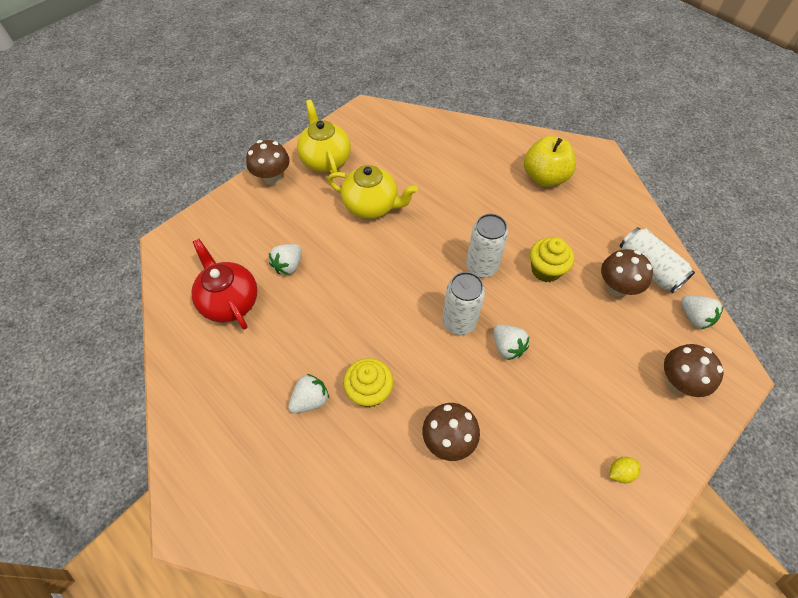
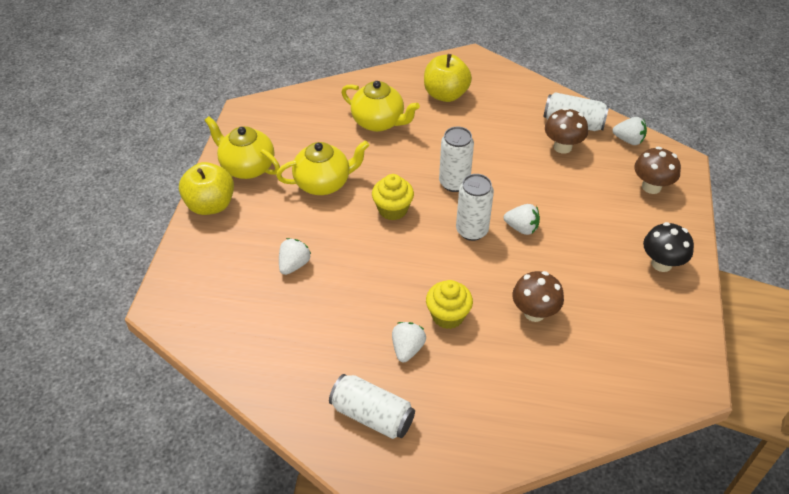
camera: 35 degrees left, 10 degrees down
red teapot [191,239,258,329] -> none
brown mushroom [246,140,290,185] -> yellow apple [179,162,234,215]
white strawberry [269,244,302,275] -> white strawberry turned 150 degrees counterclockwise [279,238,311,275]
yellow cupcake [530,237,574,282] -> yellow cupcake moved to [372,174,414,220]
yellow lemon [609,457,641,483] -> black mushroom [643,222,694,272]
none -> white can [329,374,415,439]
none -> yellow teapot [341,81,420,132]

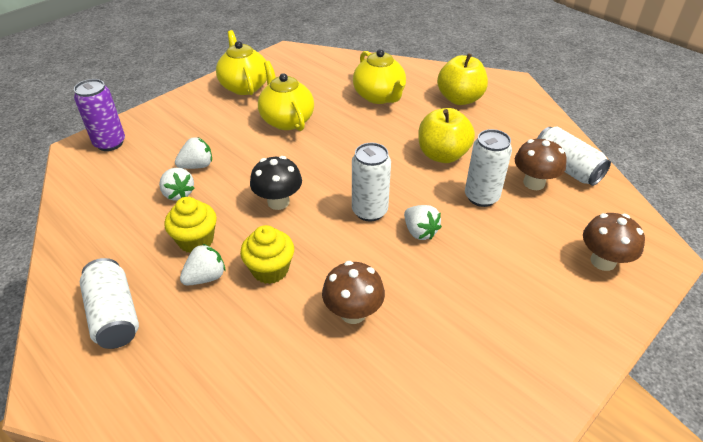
camera: 35 degrees right, 5 degrees down
yellow apple [179,162,234,215] -> yellow apple moved to [418,108,475,163]
yellow teapot [276,140,369,195] -> yellow teapot turned 135 degrees counterclockwise [258,61,314,131]
yellow cupcake [372,174,414,220] -> yellow cupcake moved to [165,197,217,253]
white can [439,126,474,192] -> white can moved to [465,129,512,207]
white strawberry [613,117,647,145] -> white strawberry moved to [159,168,195,201]
black mushroom [643,222,694,272] -> black mushroom moved to [250,156,302,210]
none -> purple can [74,79,125,151]

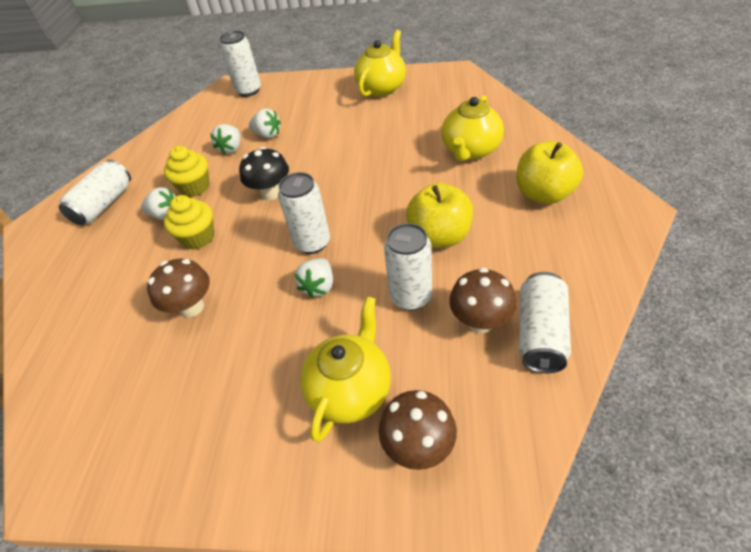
camera: 55 degrees right, 5 degrees up
purple can [74,79,125,151] -> white can [220,30,261,97]
yellow teapot [258,61,314,131] -> yellow teapot moved to [300,296,391,442]

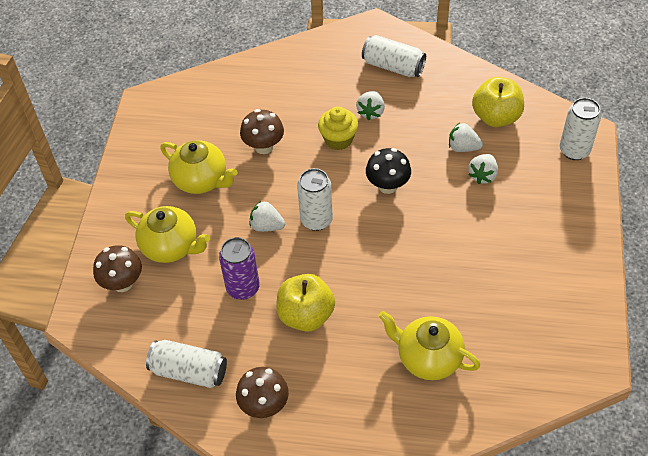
camera: 90 degrees right, 5 degrees up
yellow cupcake [164,146,209,197] -> none
yellow teapot [354,30,406,97] -> yellow teapot moved to [160,140,237,194]
white can [384,223,432,311] -> purple can [219,237,260,300]
brown mushroom [449,268,517,333] -> brown mushroom moved to [236,367,289,418]
yellow apple [516,141,583,204] -> yellow apple moved to [472,77,524,127]

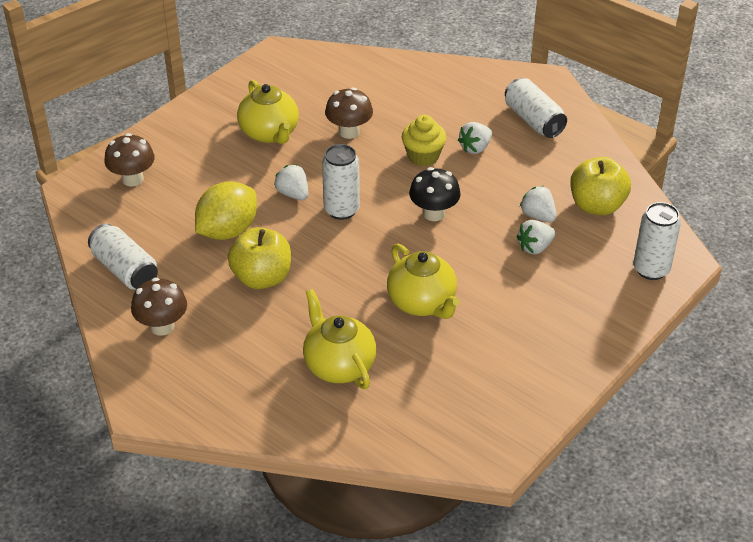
camera: 30 degrees right, 10 degrees down
yellow teapot [125,206,210,263] -> yellow teapot moved to [387,244,460,319]
purple can [219,237,260,300] -> yellow lemon [195,181,257,240]

